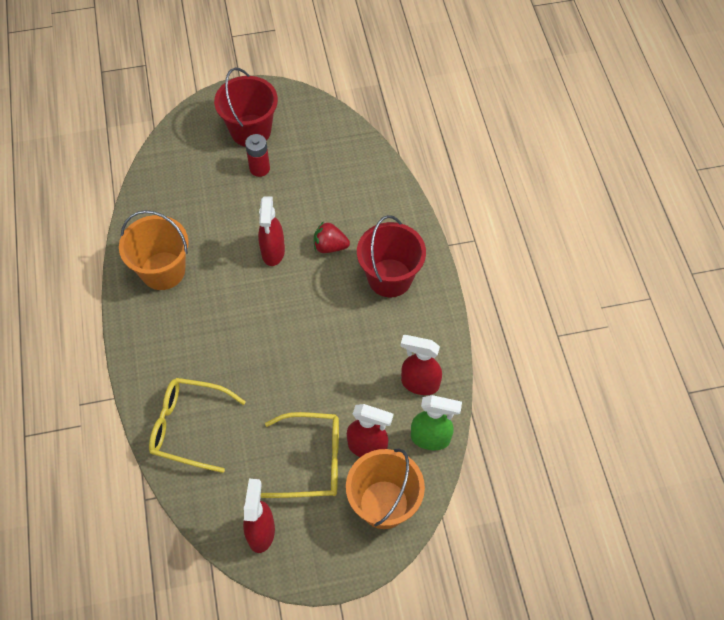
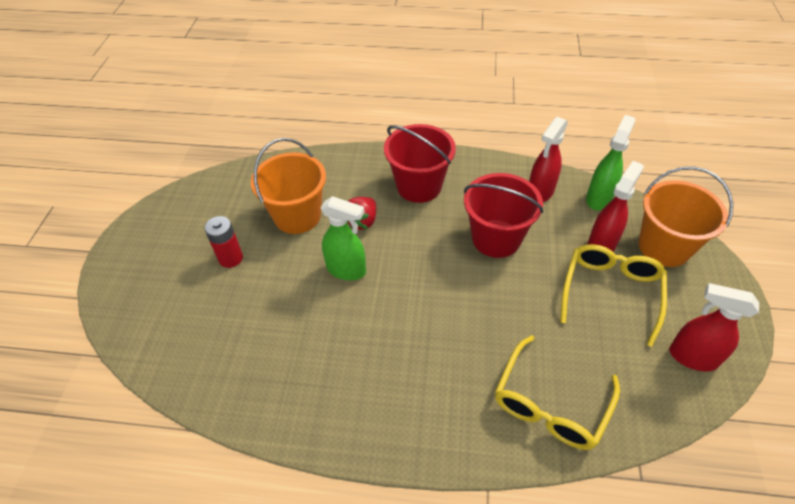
camera: 70 degrees left, 10 degrees down
orange bucket [119,210,189,290] -> orange bucket moved to [251,138,326,234]
red bucket [214,68,278,147] -> red bucket moved to [464,173,544,258]
red spray bottle [258,196,285,266] -> green spray bottle [321,196,366,280]

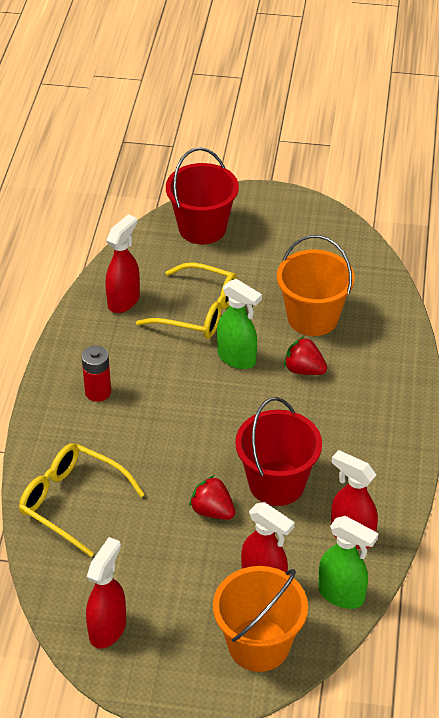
camera: 90 degrees right, 5 degrees down
red battery [204,216,243,268] -> red battery moved to [81,346,111,402]
green spray bottle [321,196,366,280] -> green spray bottle turned 75 degrees counterclockwise [217,279,262,369]
red bucket [384,124,456,203] -> red bucket moved to [166,148,239,244]
yellow glasses [560,244,667,347] -> yellow glasses moved to [136,262,237,338]
none -> red spray bottle [106,214,140,313]
none -> red strawberry [189,475,235,520]

